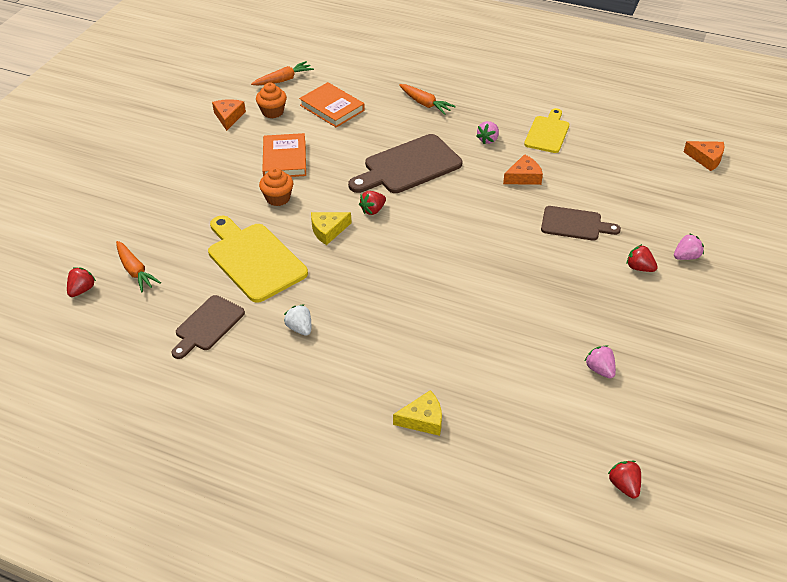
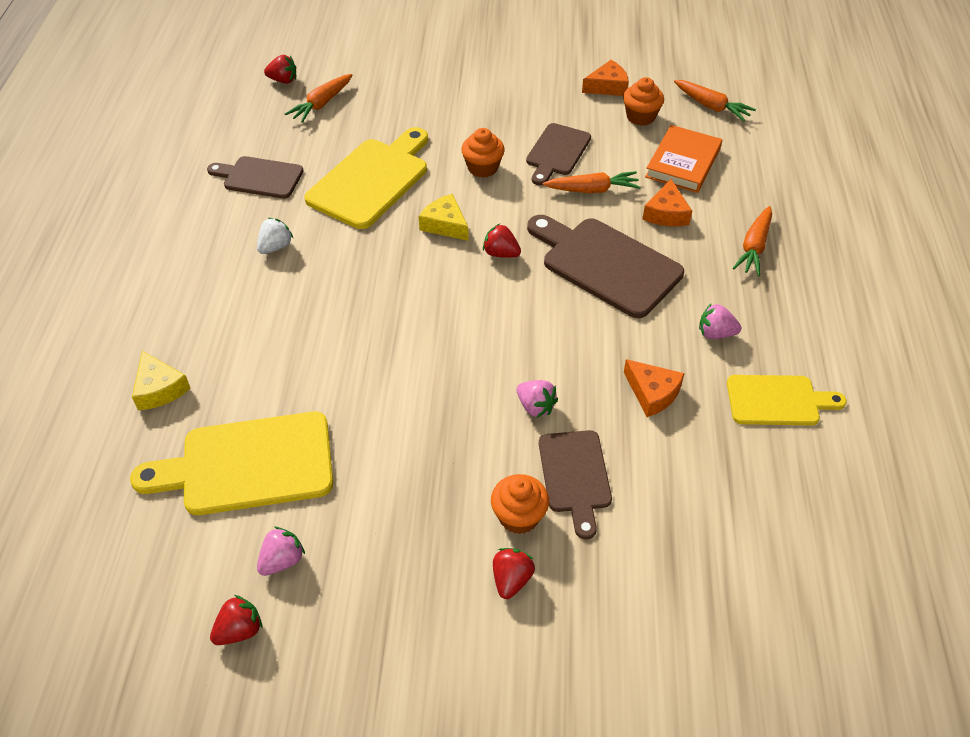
camera: 70 degrees right, 5 degrees up
orange book [262,133,306,177] -> brown cutting board [526,123,591,186]
red strawberry [608,461,641,499] -> red strawberry moved to [210,595,262,645]
pink strawberry [674,233,704,260] -> pink strawberry moved to [516,380,558,418]
orange cheese [684,141,725,171] -> orange cheese moved to [643,179,692,226]
none -> yellow cutting board [130,412,333,515]
none -> orange cupcake [491,474,549,534]
none -> orange carrot [543,171,641,193]

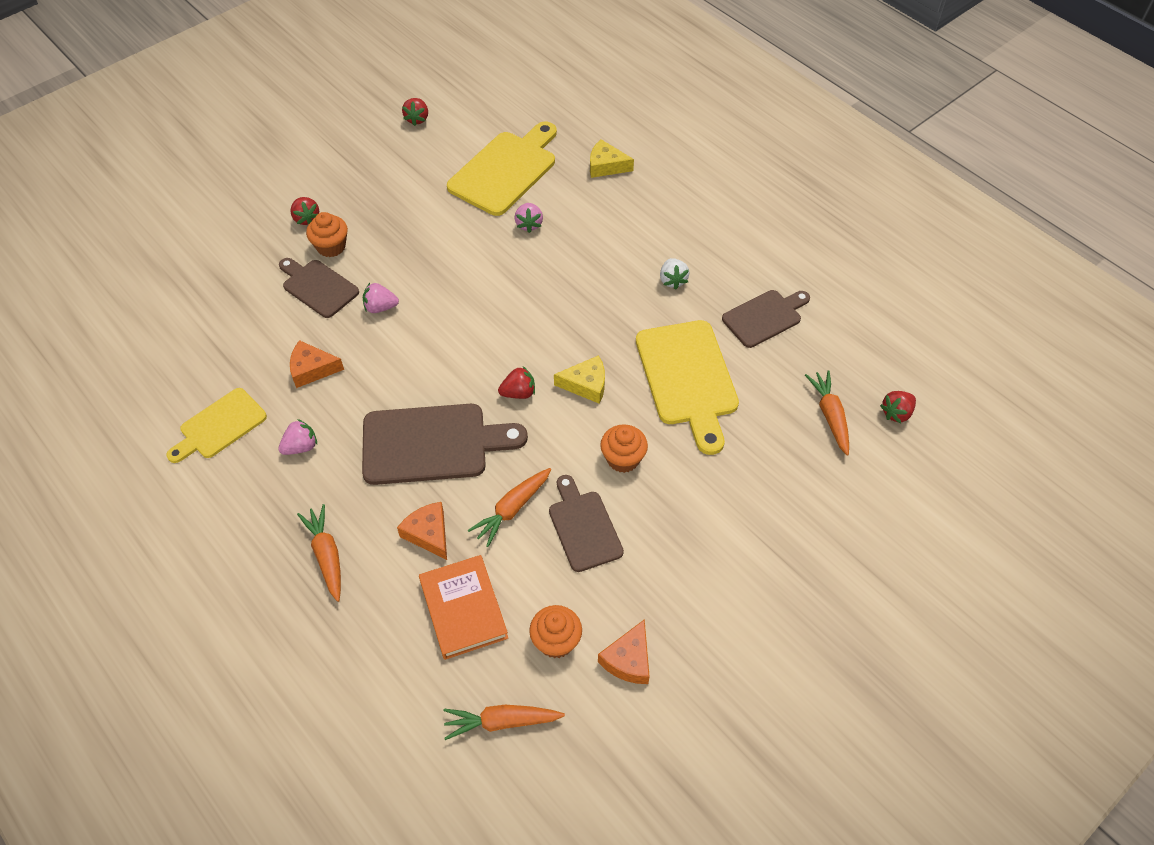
camera: 135 degrees right, 5 degrees up
pink strawberry [257,527,305,576] -> pink strawberry moved to [515,203,543,233]

